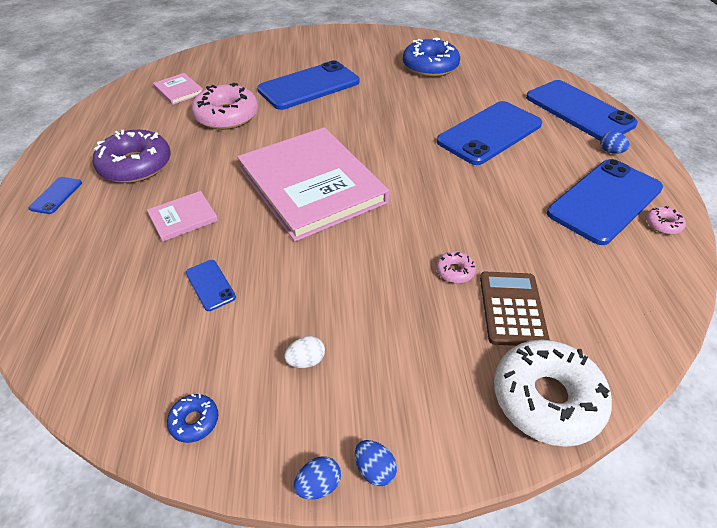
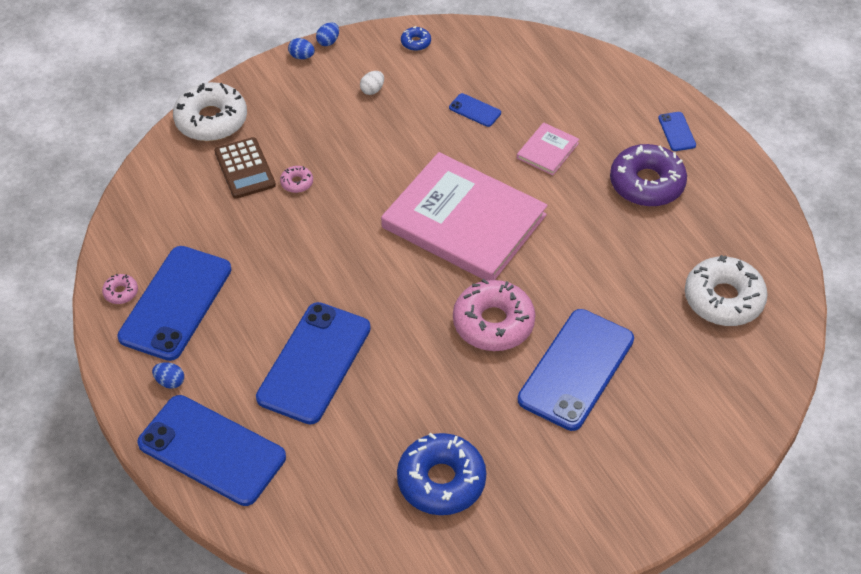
camera: 155 degrees right, 5 degrees up
pink book [153,73,203,105] -> white donut [685,255,768,326]
pink donut [191,83,258,130] -> pink donut moved to [453,279,535,351]

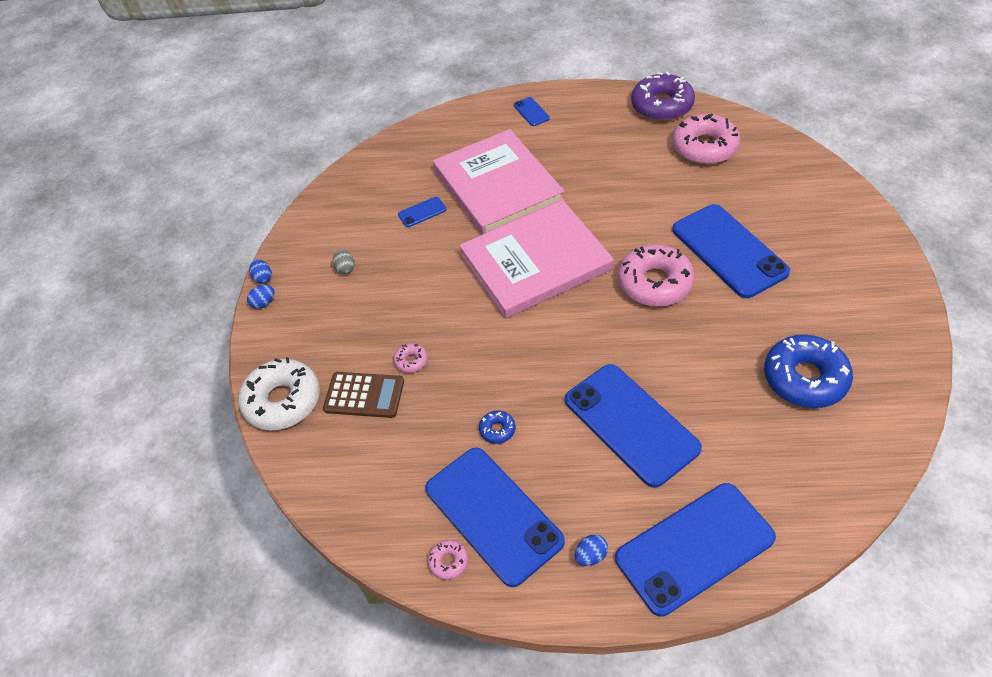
camera: 55 degrees left, 0 degrees up
white egg [360,71,384,95] -> grey egg [333,249,355,274]
blue donut [401,26,431,51] -> blue donut moved to [479,411,515,444]
pink book [517,122,579,175] -> pink book [433,129,565,235], size x2.39
purple donut [610,144,687,207] -> purple donut moved to [631,71,695,121]
blue phone [658,112,696,151] -> blue phone turned 45 degrees clockwise [513,97,550,126]
white donut [685,255,768,326] -> pink donut [672,114,740,164]

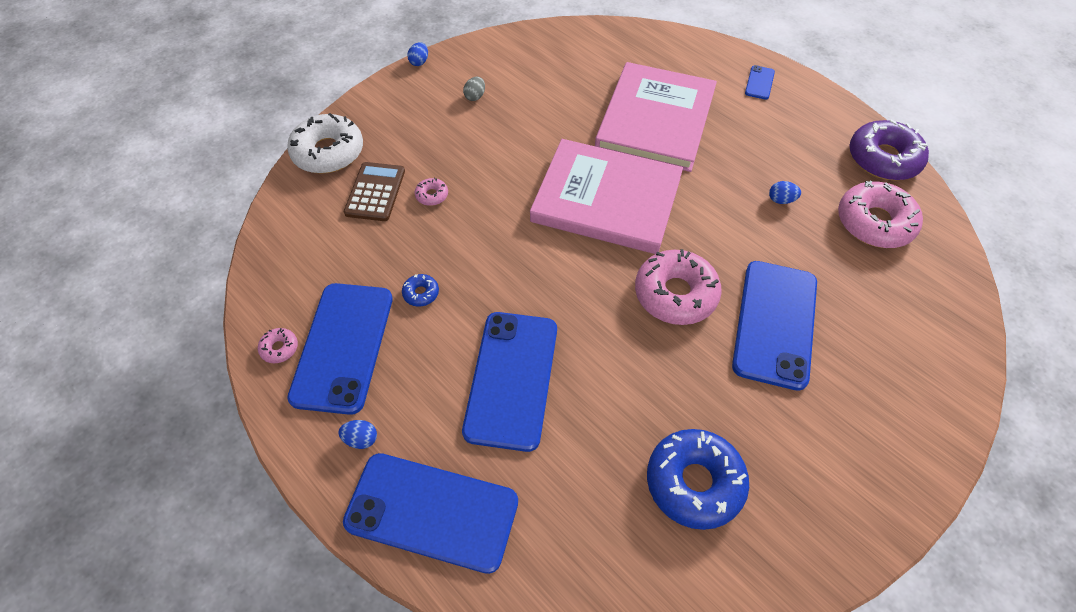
camera: 40 degrees right, 5 degrees up
blue egg [247,285,274,309] -> blue egg moved to [769,181,801,204]
brown calculator [323,372,404,418] -> brown calculator turned 135 degrees counterclockwise [344,162,405,221]
blue phone [398,197,446,227] -> none

